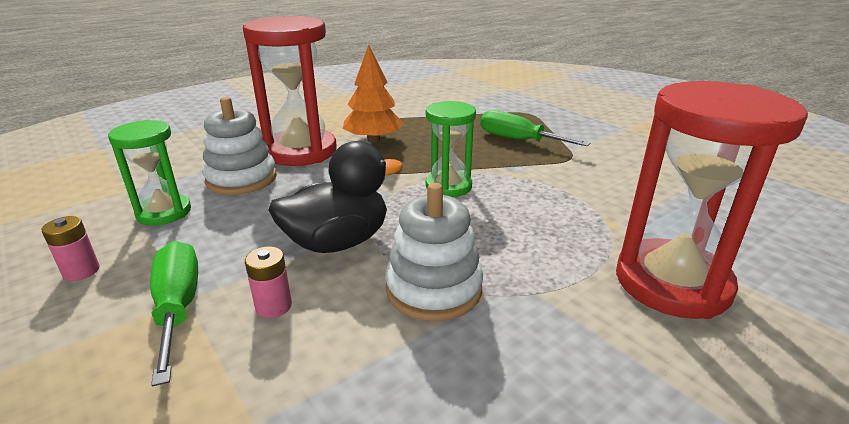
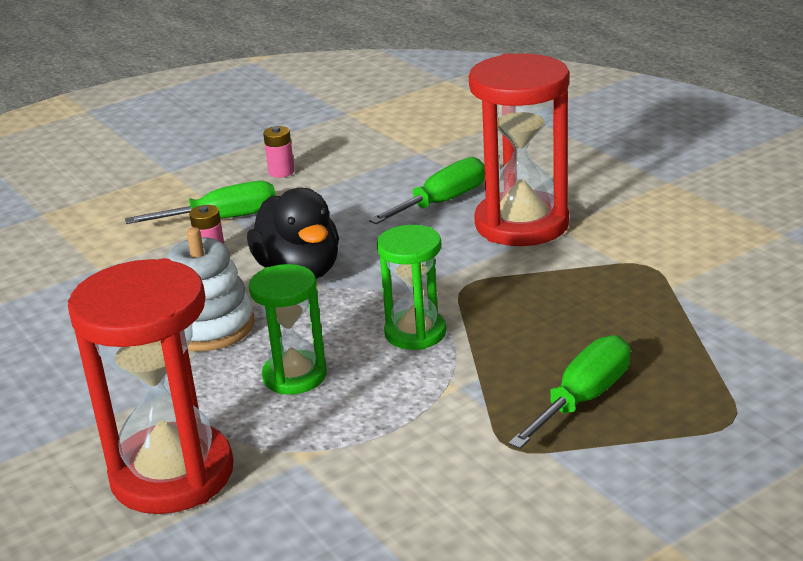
camera: 95 degrees right, 0 degrees up
green hourglass [108,120,191,226] -> green hourglass moved to [249,264,327,394]
white stacking toy [202,97,277,195] -> green screwdriver [369,157,485,224]
orange tree [343,45,404,143] -> none

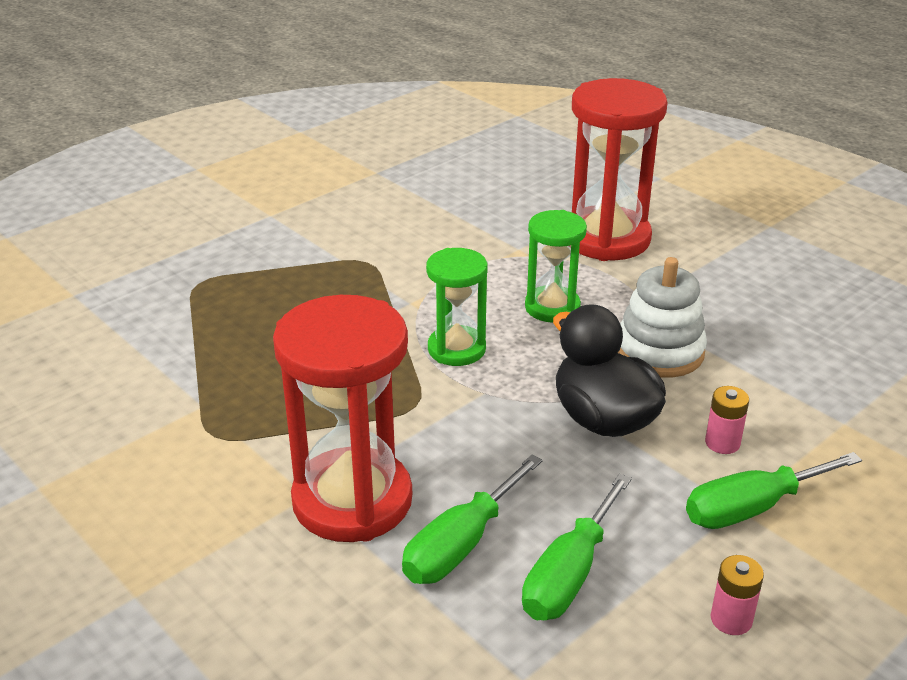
camera: 170 degrees right, 5 degrees up
green screwdriver [509,335,630,449] -> green screwdriver moved to [522,473,632,620]

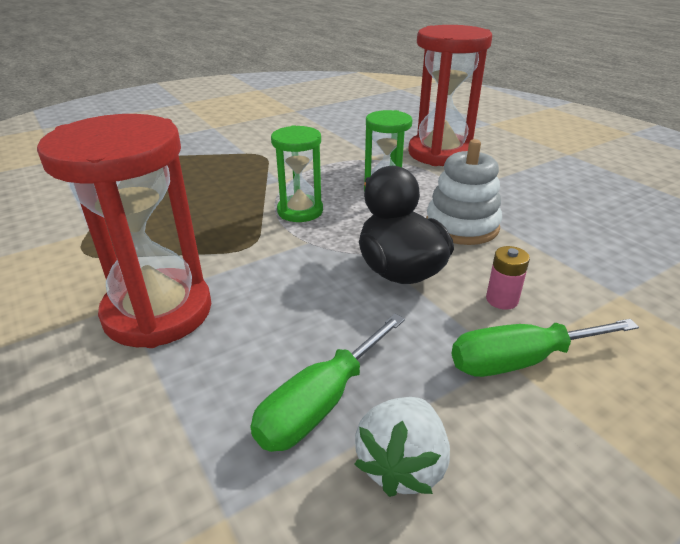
camera: 10 degrees right, 0 degrees up
green screwdriver [402,455,543,584] -> none
pink battery [711,555,764,635] -> none
none -> white strawberry [354,397,450,497]

